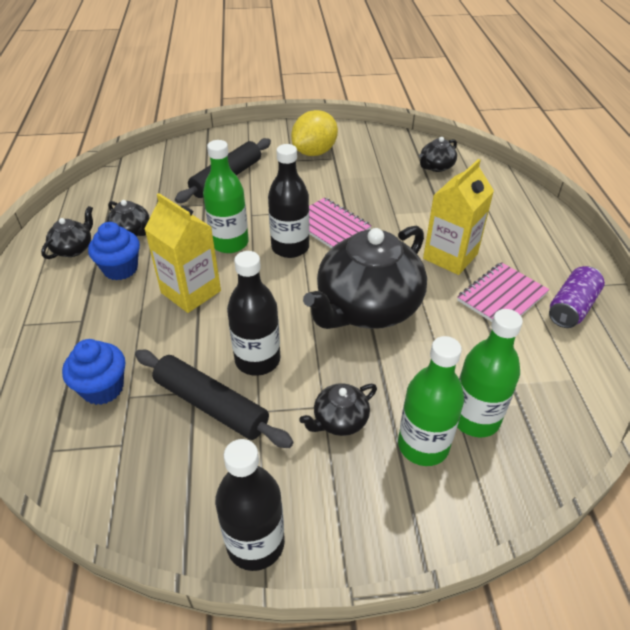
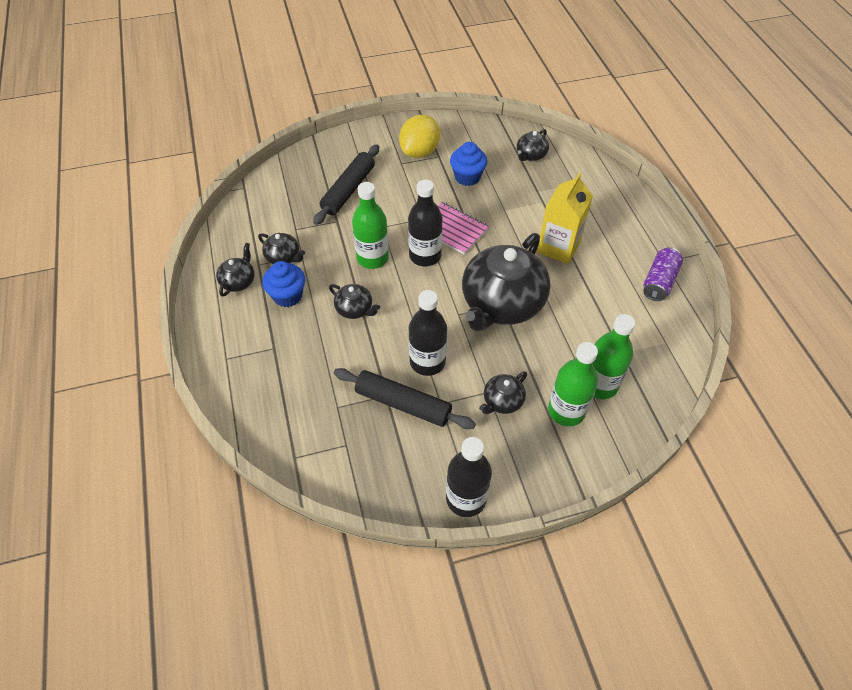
camera: 10 degrees left, 10 degrees up
blue cupcake [62,339,125,405] -> blue cupcake moved to [450,142,487,186]
yellow carton [144,193,221,313] -> black teapot [329,284,380,319]
pink notebook [457,262,549,322] -> none

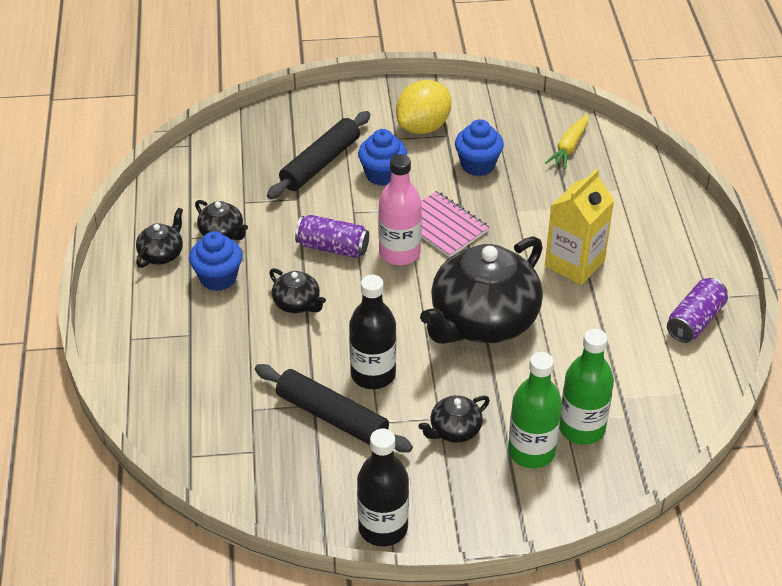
camera: 10 degrees right, 10 degrees down
green bottle [352,182,389,269] -> purple can [295,215,369,258]
black bottle [408,179,443,266] -> pink bottle [378,154,422,265]
black teapot [517,129,549,161] -> yellow carrot [545,114,588,169]
none -> blue cupcake [358,129,407,186]

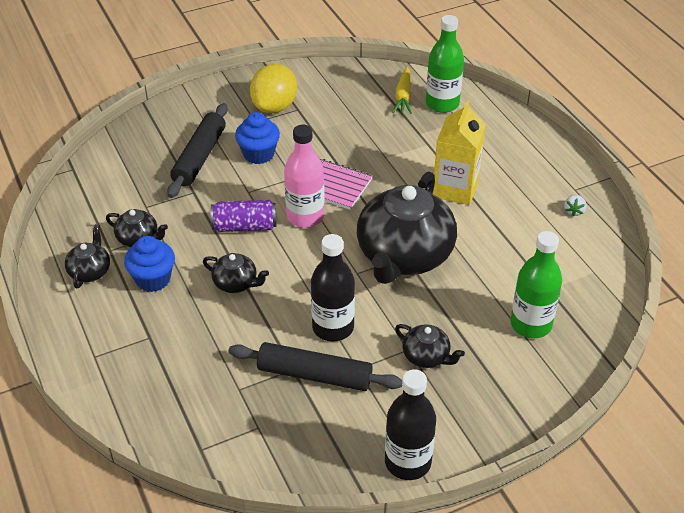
camera: 20 degrees left, 0 degrees up
black teapot [418,395,490,443] -> black teapot turned 90 degrees counterclockwise [395,324,465,368]
blue cupcake [455,119,504,176] -> none
green bottle [508,352,562,468] -> green bottle moved to [426,15,464,113]
purple can [667,278,728,343] -> white strawberry [564,195,587,216]

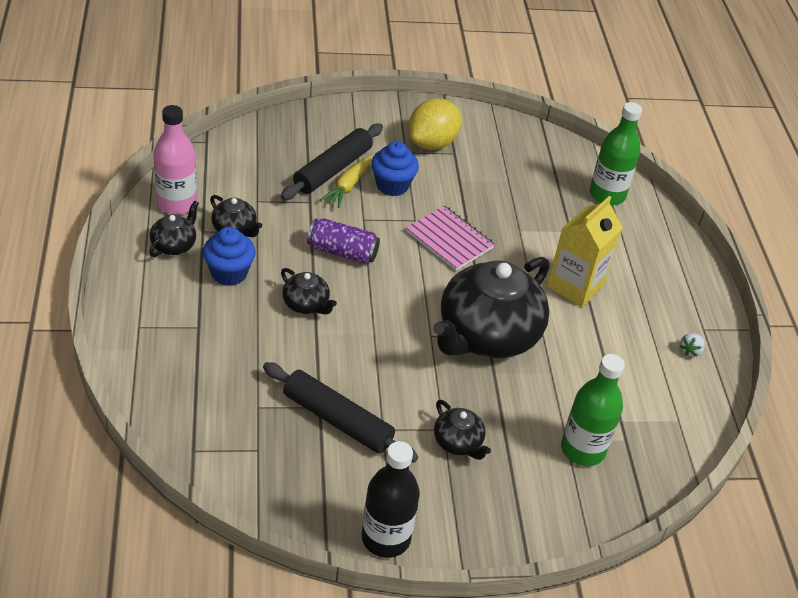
camera: 15 degrees right, 0 degrees up
pink bottle [284,125,325,228] -> pink bottle moved to [153,105,197,215]
black bottle [311,234,355,341] -> none
yellow carrot [392,66,412,114] -> yellow carrot moved to [320,155,372,208]

